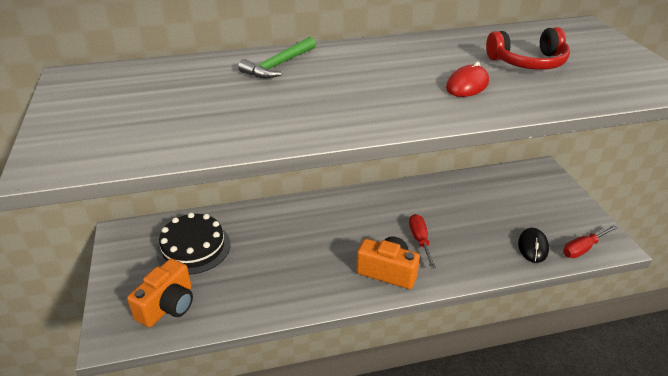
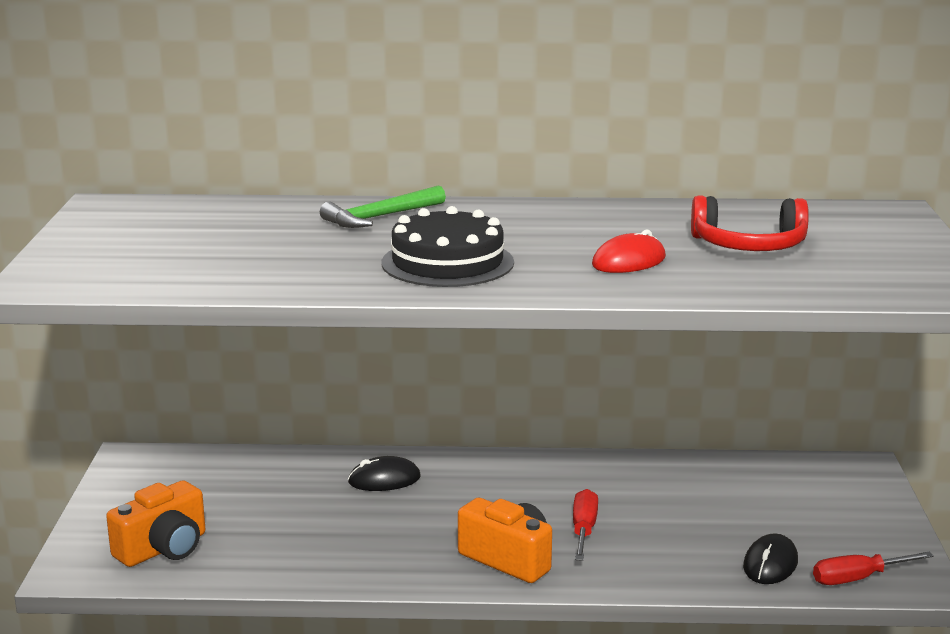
camera: 15 degrees right, 15 degrees down
black cake [156,213,231,275] -> black cake moved to [382,206,514,287]
none -> black mouse [348,456,421,491]

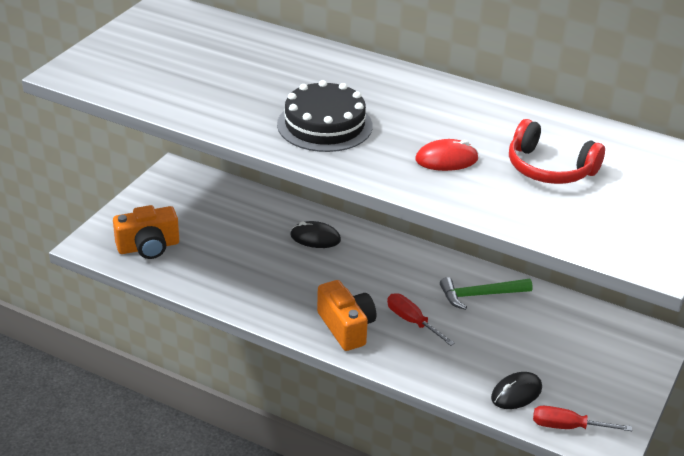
camera: 25 degrees right, 15 degrees up
green hammer [320,185,446,228] -> green hammer moved to [440,277,533,310]
red screwdriver [573,489,598,561] -> red screwdriver turned 75 degrees counterclockwise [387,293,455,346]

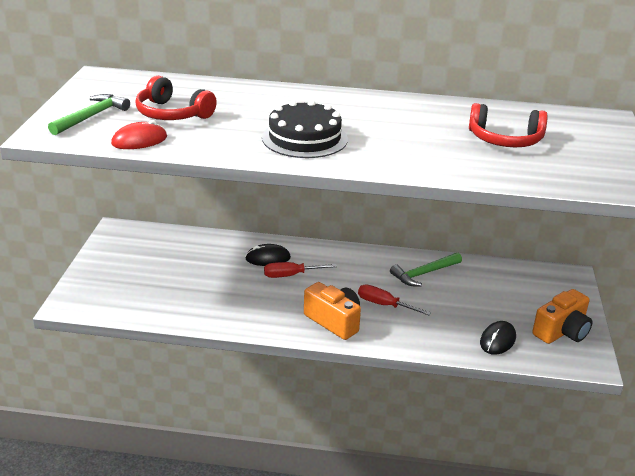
camera: 20 degrees left, 5 degrees down
orange camera [113,205,179,259] -> orange camera moved to [532,289,592,344]
red mouse [415,139,479,171] -> red mouse moved to [111,120,167,149]
red screwdriver [533,406,632,431] -> red screwdriver moved to [264,262,337,278]
none -> green hammer [48,94,130,135]
none -> red headphones [135,76,217,120]

